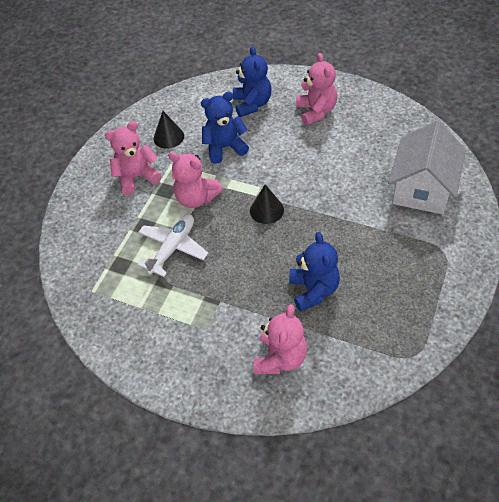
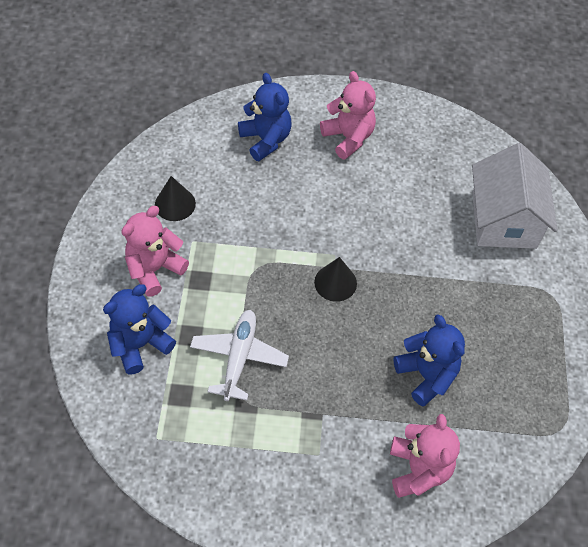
camera: 25 degrees left, 5 degrees up
pink teddy bear [168,152,223,208] -> none
blue teddy bear [201,92,249,164] -> blue teddy bear moved to [103,284,176,374]

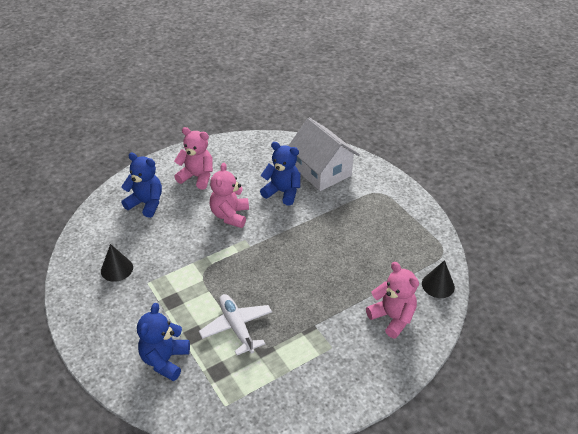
camera: 35 degrees left, 15 degrees down
pink teddy bear [121,206,189,297] -> pink teddy bear moved to [210,163,249,228]
black cone [314,257,357,302] -> black cone moved to [422,260,455,298]
blue teddy bear [394,314,465,407] -> blue teddy bear moved to [260,142,301,206]

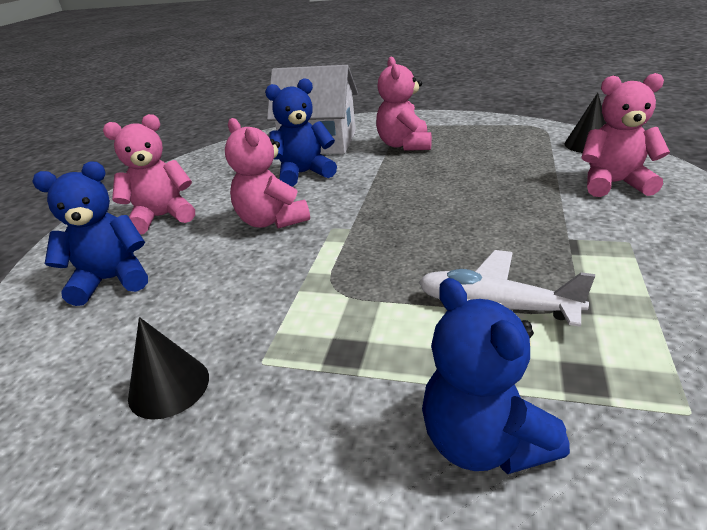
camera: 40 degrees left, 10 degrees down
none -> pink teddy bear [376,57,432,151]

